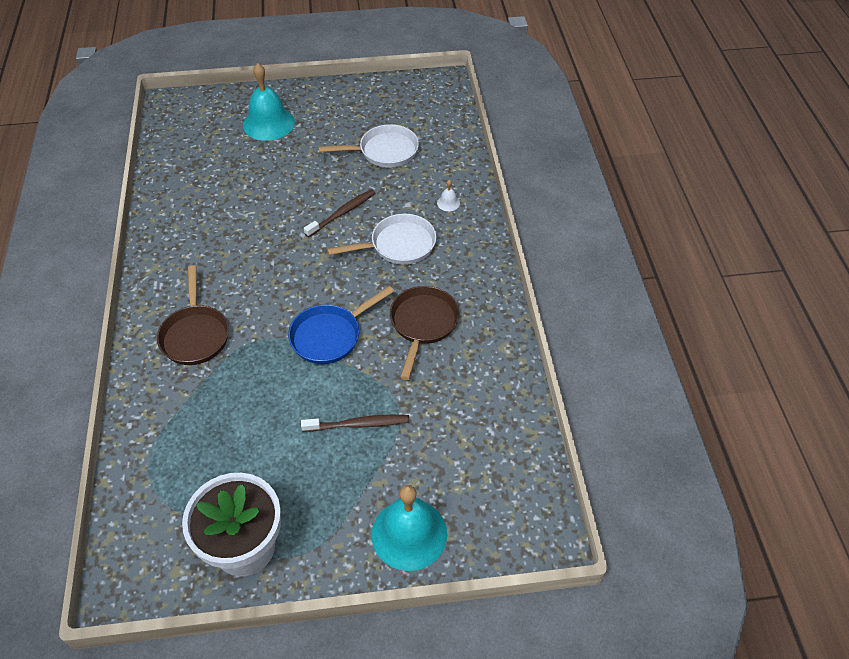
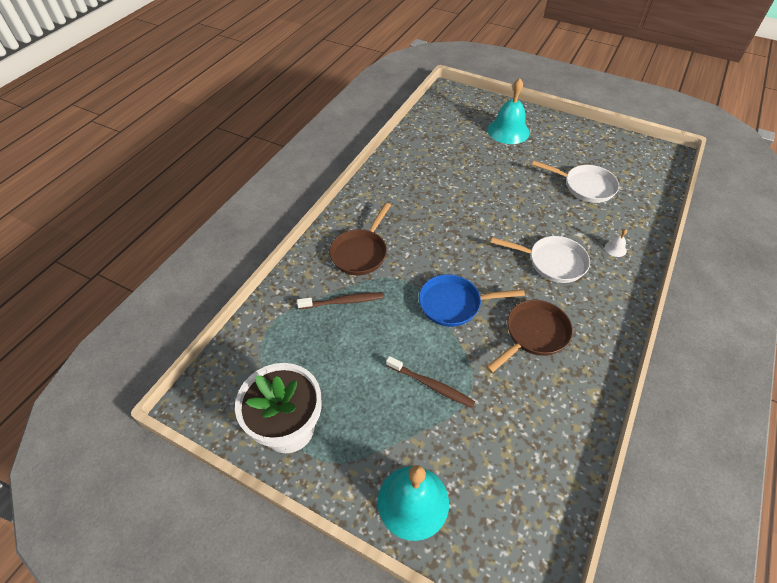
camera: 35 degrees right, 0 degrees up
brown toothbrush [304,189,375,237] -> brown toothbrush moved to [297,292,384,309]

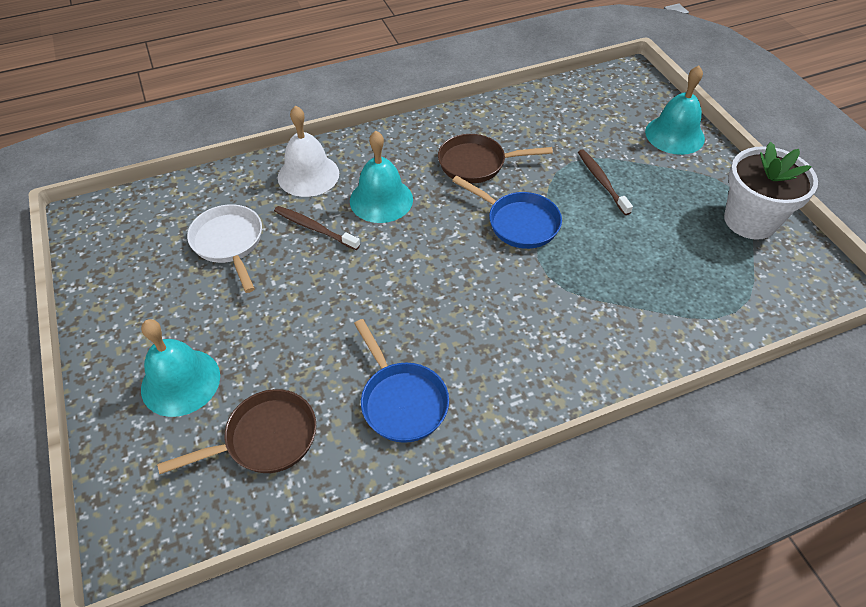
camera: 140 degrees left, 0 degrees up
brown toothbrush [297,292,384,309] -> brown toothbrush moved to [274,206,360,250]
brown pan [329,203,391,275] -> brown pan moved to [157,389,316,474]
white pan [491,236,590,283] -> turquoise bell [350,131,413,223]
white bell [605,229,627,257] -> white bell [278,105,339,197], size x2.44
none -> blue pan [354,319,449,443]

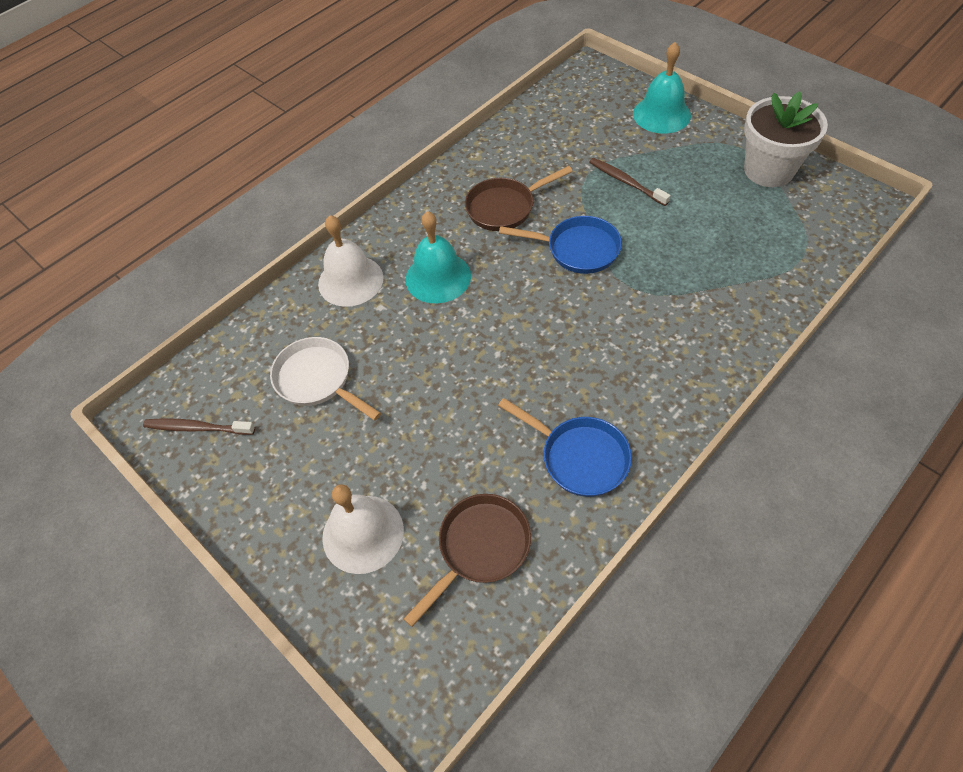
camera: 20 degrees left, 5 degrees up
turquoise bell [141,319,220,417] -> white bell [322,484,404,574]
brown toothbrush [274,206,360,250] -> brown toothbrush moved to [143,418,255,435]

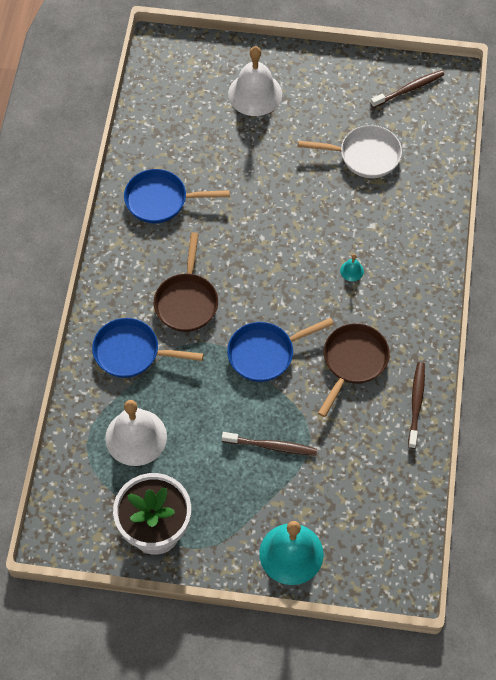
camera: 140 degrees right, 5 degrees up
white bell [318,215,384,307] -> white bell moved to [105,400,167,466]
brown pan [404,494,531,627] -> brown pan moved to [154,232,218,332]
turquoise bell [405,211,471,303] -> turquoise bell [340,254,364,281], size x0.41
none -> blue pan [92,318,204,378]
none -> brown toothbrush [408,362,425,449]

